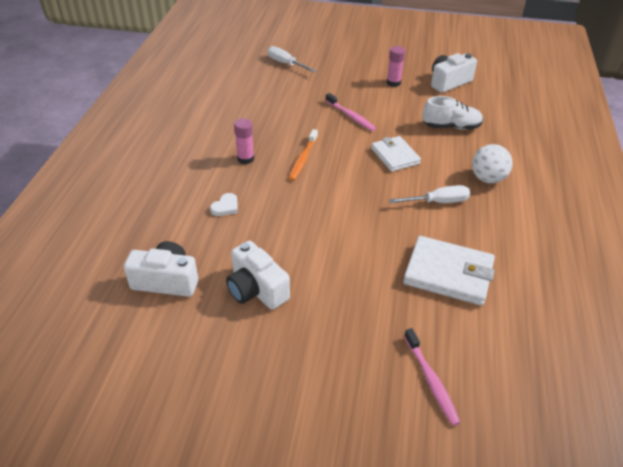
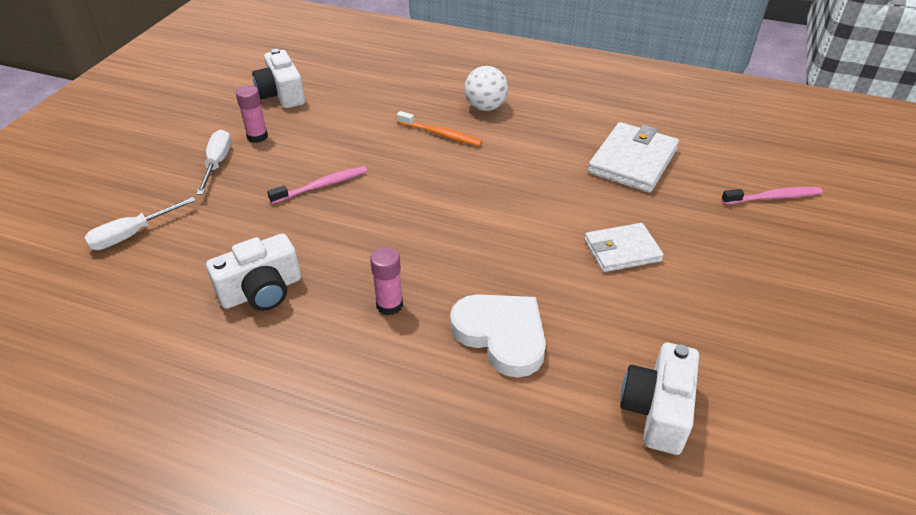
camera: 80 degrees left, 0 degrees up
white heart [210,193,238,216] -> white heart [450,294,546,377], size x2.20
white camera [226,241,290,310] -> white camera moved to [206,233,301,311]
orange toothbrush [289,129,318,181] -> orange toothbrush moved to [397,111,483,146]
white wallet [371,136,421,172] -> white wallet moved to [584,223,664,272]
white screwdriver [389,185,470,203] -> white screwdriver moved to [196,130,231,195]
white shoe [422,96,483,130] -> none

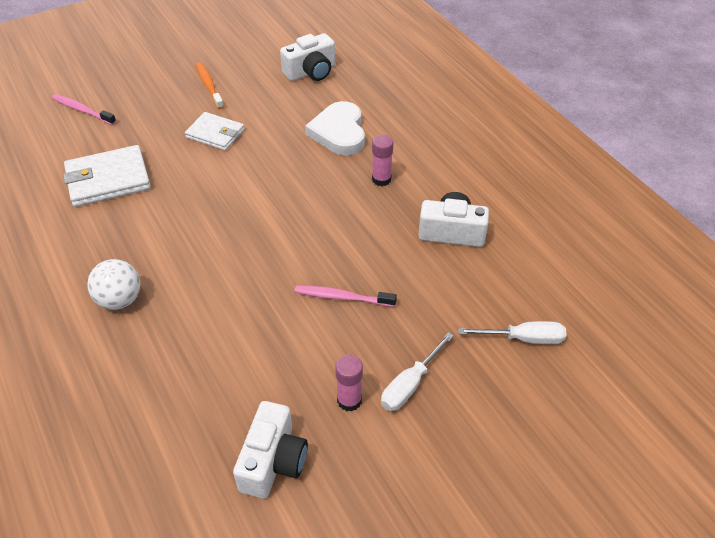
camera: 140 degrees left, 5 degrees up
orange toothbrush [397,111,483,146] -> orange toothbrush moved to [196,62,224,109]

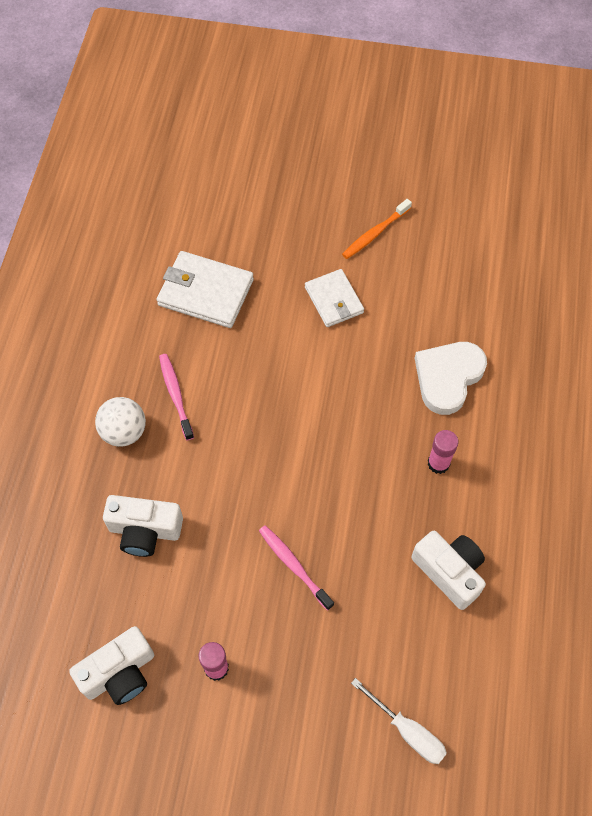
camera: 40 degrees right, 15 degrees up
pink toothbrush [52,94,116,125] -> pink toothbrush moved to [159,354,194,440]
orange toothbrush [196,62,224,109] -> orange toothbrush turned 150 degrees counterclockwise [342,199,412,259]
white camera [280,33,335,81] -> white camera moved to [103,495,183,557]
white screwdriver [381,332,454,411] -> none

